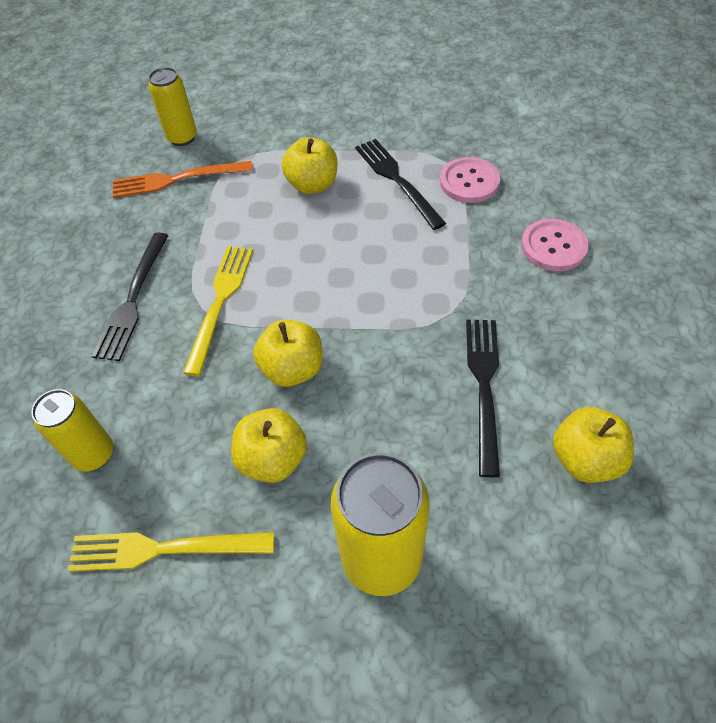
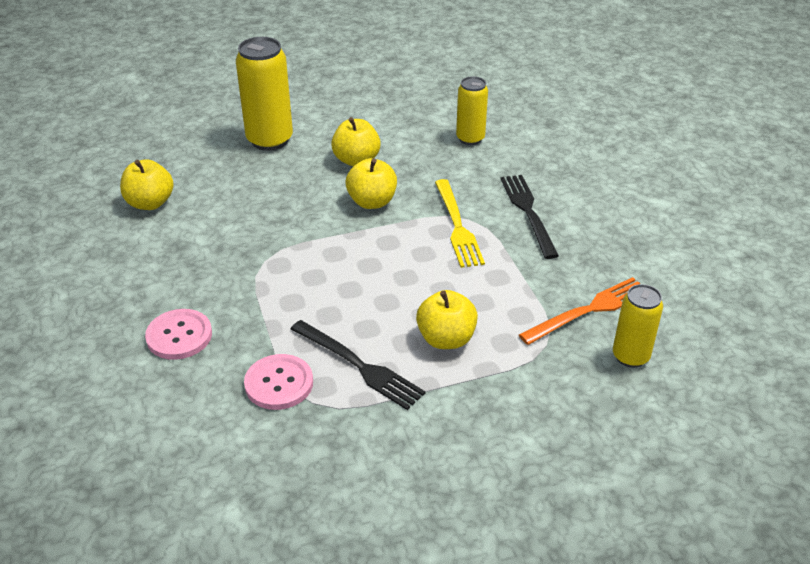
camera: 155 degrees right, 15 degrees down
yellow fork [68,532,274,572] -> none
black fork [466,320,500,477] -> none

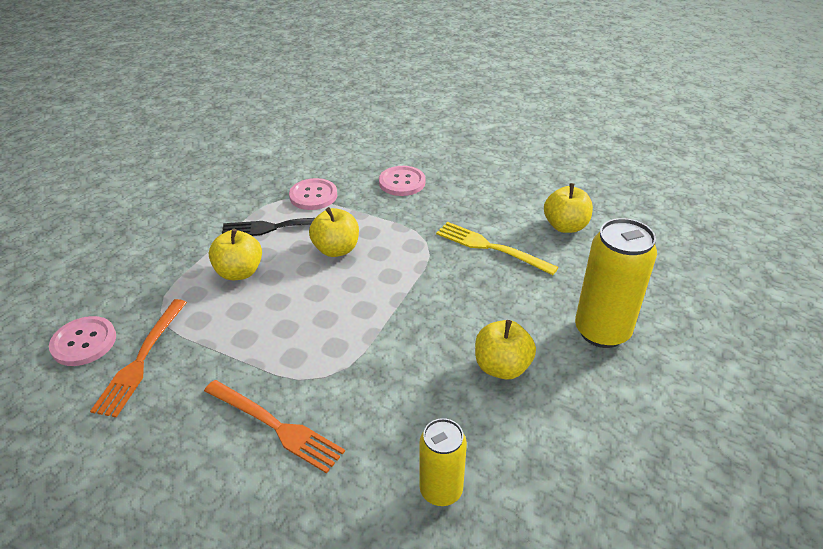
camera: 135 degrees right, 0 degrees up
yellow apple [345,158,397,209] -> yellow apple moved to [309,207,359,257]
yellow fork [435,179,485,268] -> yellow fork moved to [436,222,559,275]
black fork [500,175,559,259] -> orange fork [204,380,345,474]
yellow can [613,284,663,368] -> pink button [49,316,116,366]

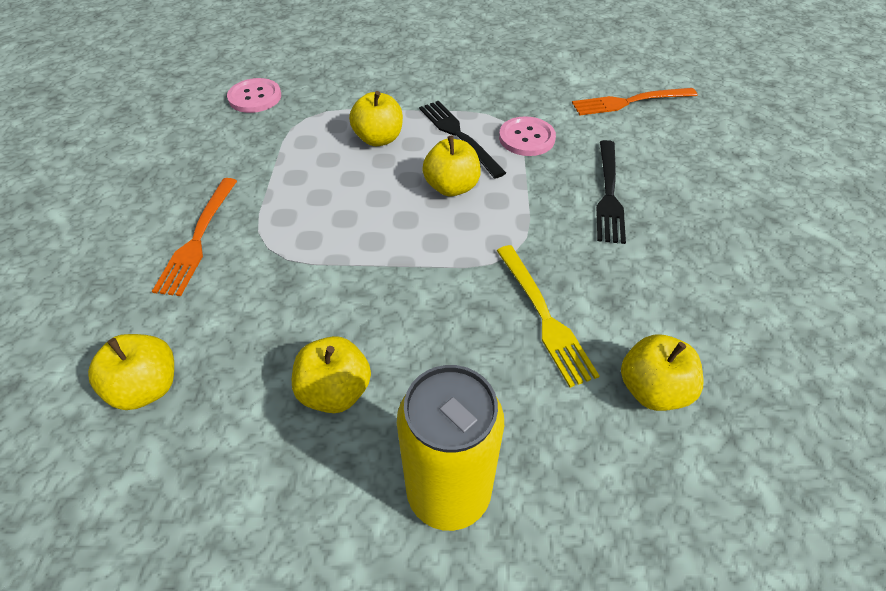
camera: 65 degrees right, 10 degrees up
orange fork [90,299,187,417] -> orange fork moved to [572,88,697,116]
pink button [379,166,426,196] -> black fork [596,140,626,244]
yellow can [420,418,467,506] -> yellow apple [88,334,174,410]
yellow fork [436,222,559,275] -> yellow fork turned 150 degrees clockwise [496,245,600,388]

